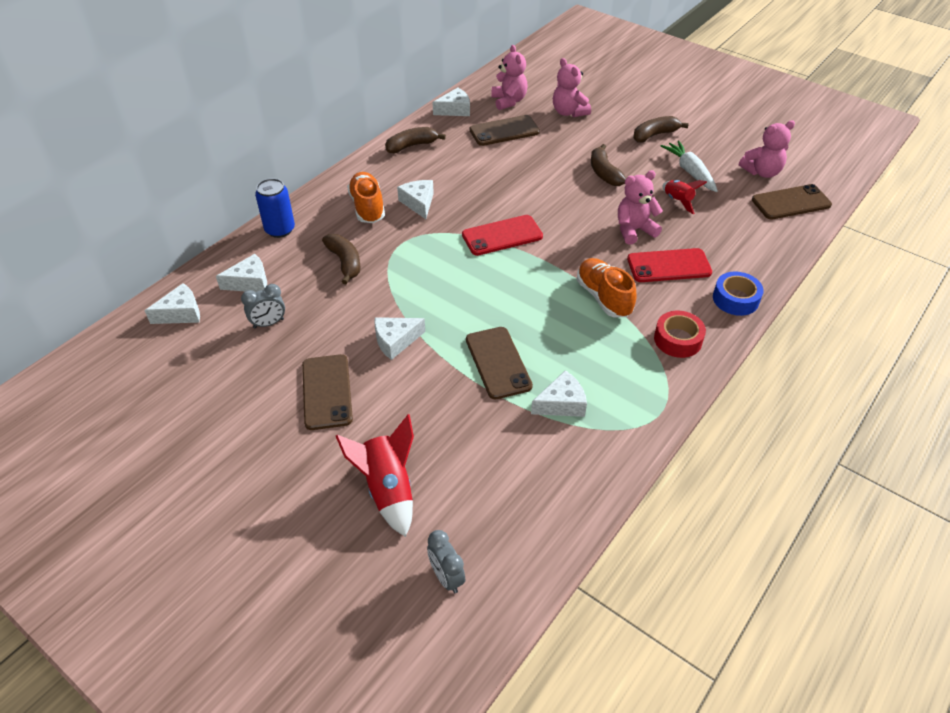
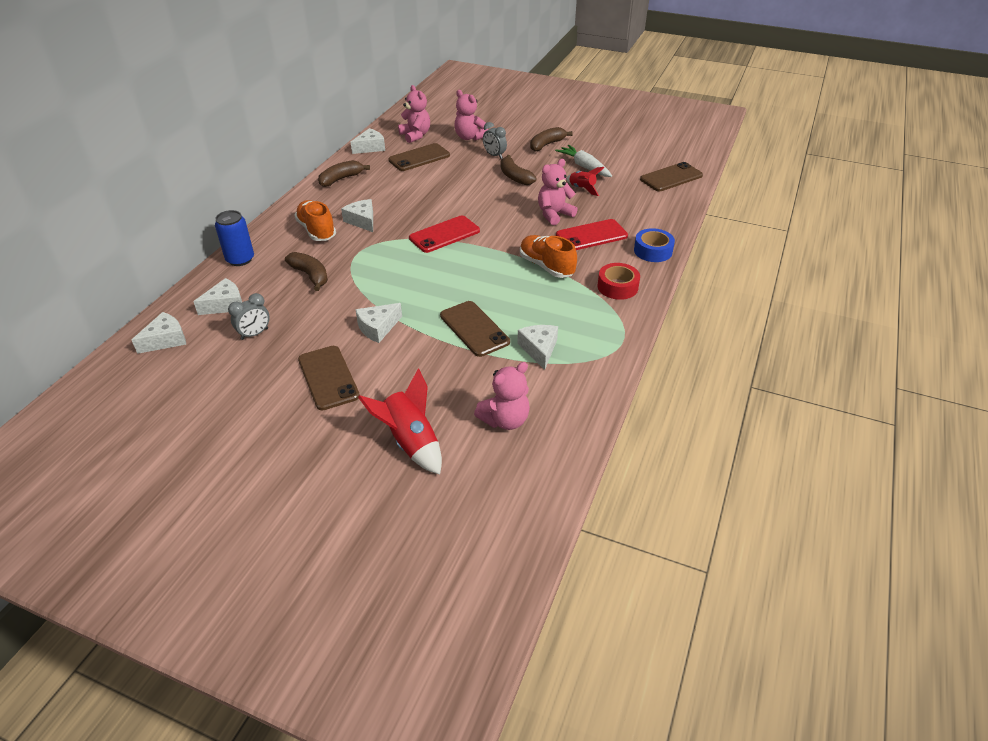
camera: 15 degrees left, 5 degrees down
grey clock [427,530,465,593] -> grey clock moved to [483,122,507,159]
white cheese [531,370,587,417] -> white cheese turned 60 degrees counterclockwise [517,325,558,370]
pink teddy bear [739,120,795,178] -> pink teddy bear moved to [474,362,530,430]

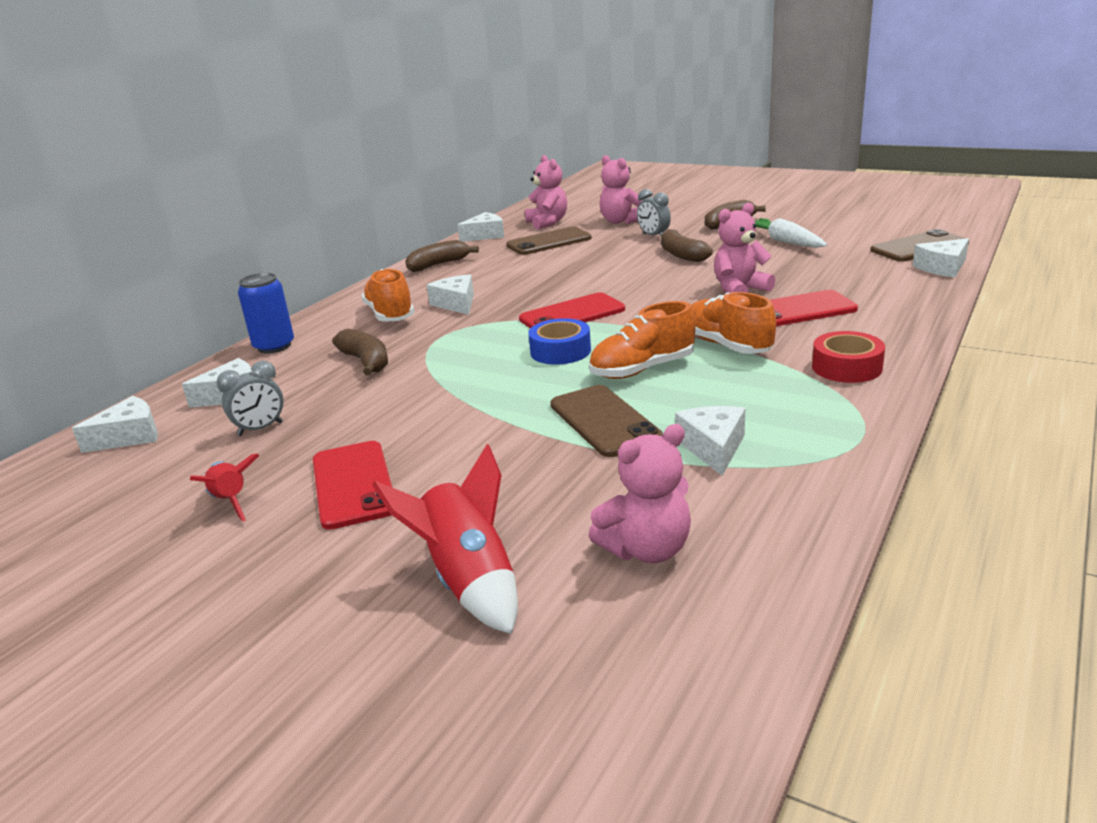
camera: 10 degrees right, 15 degrees down
brown phone [298,346,360,410] -> red phone [313,441,392,530]
white cheese [355,303,402,343] -> white cheese moved to [913,238,969,277]
red rocket [566,167,604,196] -> red rocket moved to [190,454,260,521]
blue tape [634,228,675,262] -> blue tape moved to [528,318,591,365]
none -> orange shoe [589,301,696,379]

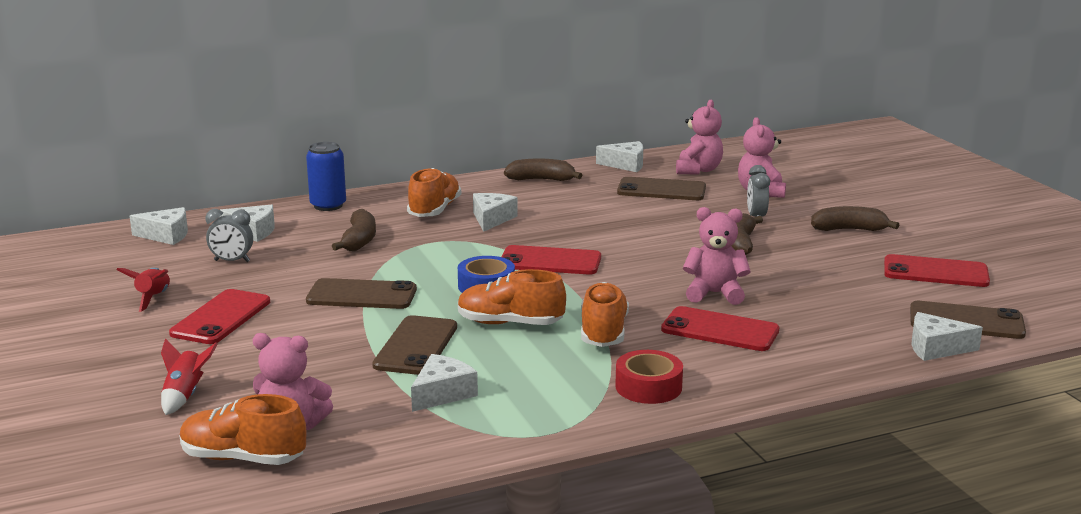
camera: 35 degrees right, 5 degrees down
red rocket [372,444,518,634] -> red rocket [161,338,218,415], size x0.62
white carrot [754,218,827,248] -> none
none -> orange shoe [180,394,306,465]
none -> brown phone [306,278,417,309]
none -> red phone [884,254,990,287]

